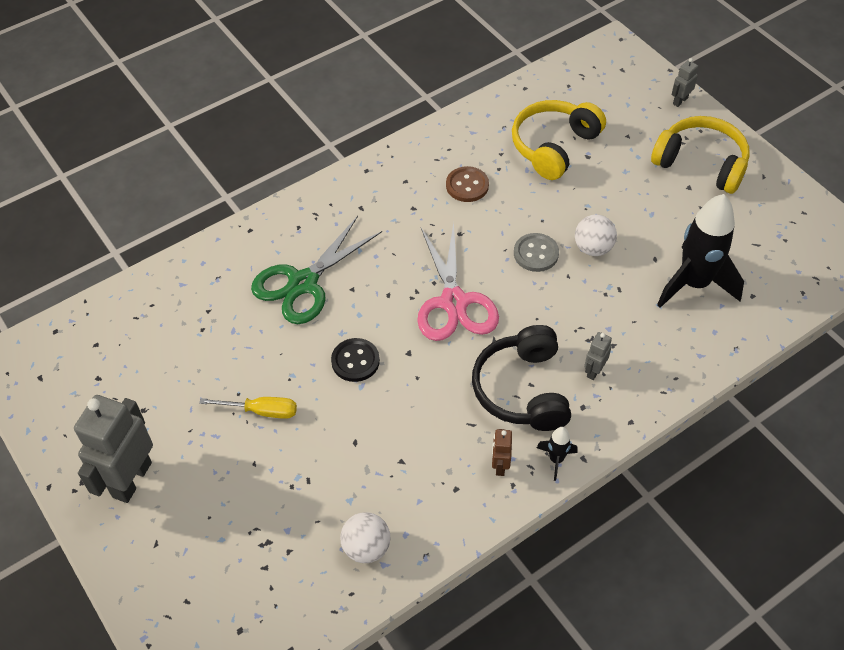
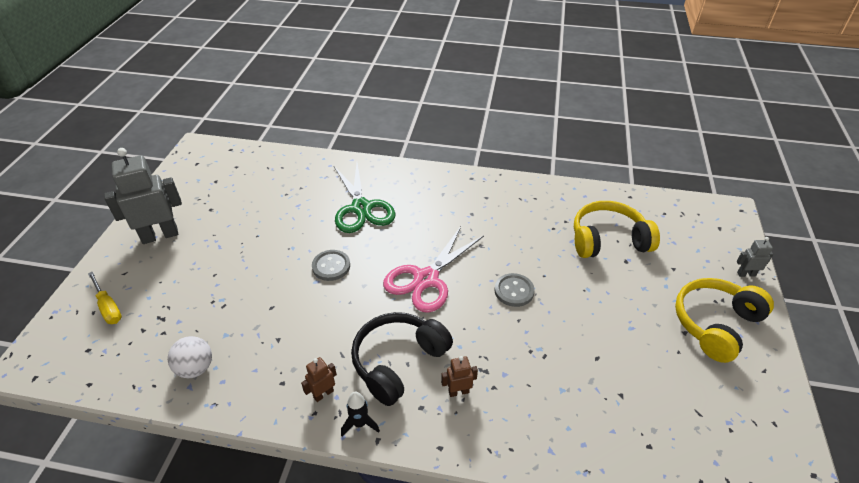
camera: 45 degrees right, 10 degrees down
yellow screwdriver [199,397,297,419] -> yellow screwdriver moved to [88,271,122,324]
green scissors [251,216,382,324] -> green scissors turned 105 degrees counterclockwise [334,163,395,233]
black button [331,338,380,382] -> grey button [312,250,350,281]
brown button [446,166,489,202] -> none
white ball [575,214,617,256] -> none
grey robot [584,332,612,380] -> brown robot [441,356,478,397]
yellow headphones [651,116,750,194] -> yellow headphones turned 120 degrees counterclockwise [675,278,774,363]
black rocket [657,194,744,308] -> none

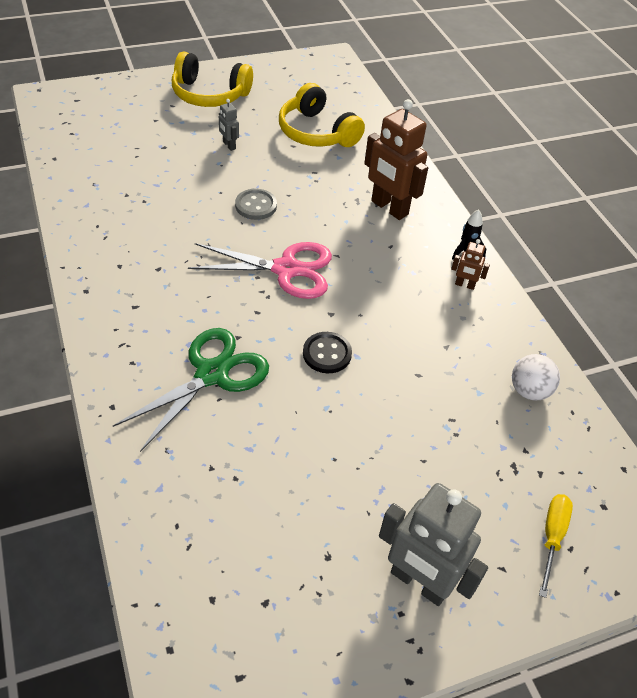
camera: 125 degrees left, 5 degrees up
grey button [312,250,350,281] -> black button [303,332,352,373]
black headphones [351,312,453,406] -> none
brown robot [441,356,478,397] -> brown robot [364,99,428,220], size x2.18
yellow headphones [574,201,660,258] -> yellow headphones moved to [279,83,365,147]
grey robot [737,237,773,277] -> grey robot moved to [219,99,239,151]

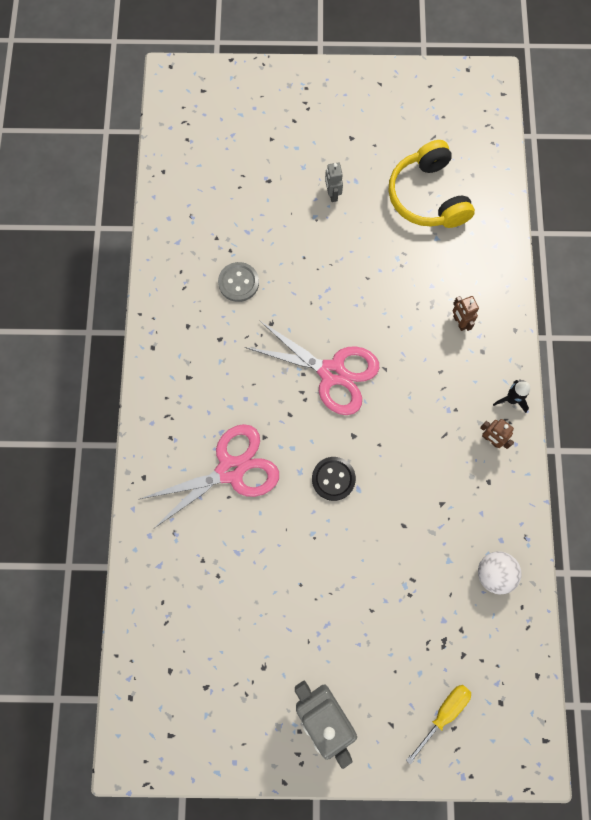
camera: 25 degrees right, 25 degrees up
green scissors [113,328,269,452] -> pink scissors [140,424,279,529]
yellow headphones [172,51,253,107] -> none
grey button [235,189,277,220] -> grey button moved to [218,262,259,302]
brown robot [364,99,428,220] -> brown robot [453,296,479,331], size x0.46

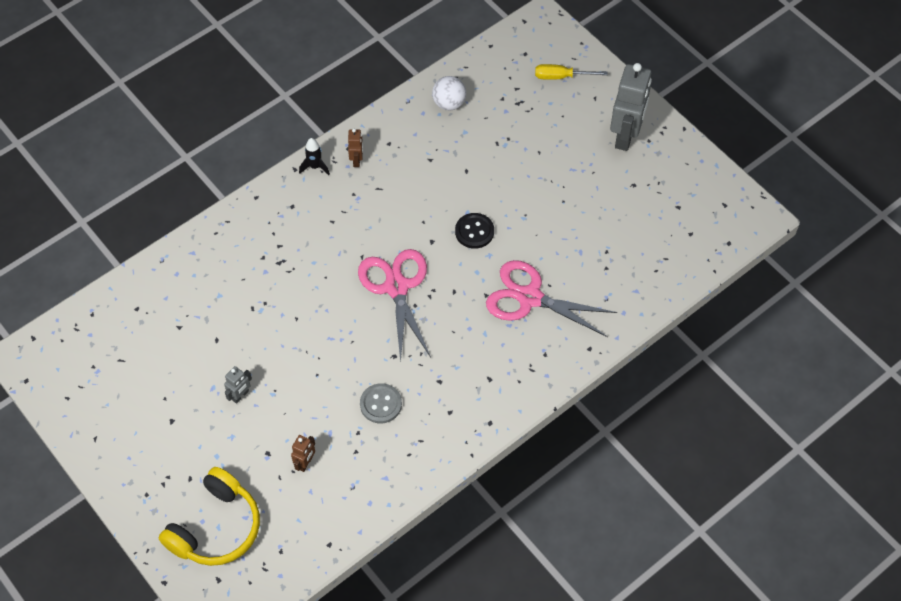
camera: 130 degrees left, 15 degrees down
yellow headphones [389,140,475,228] -> yellow headphones moved to [159,467,260,566]
brown robot [453,296,479,331] -> brown robot moved to [291,435,315,472]

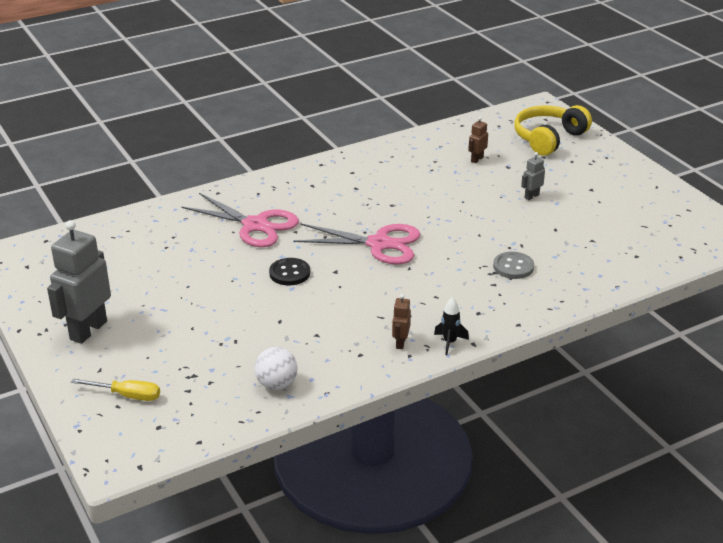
camera: 170 degrees left, 25 degrees down
pink scissors [358,249,431,363] -> pink scissors turned 75 degrees counterclockwise [293,224,420,264]
grey button [360,383,402,423] -> grey button moved to [493,252,534,279]

